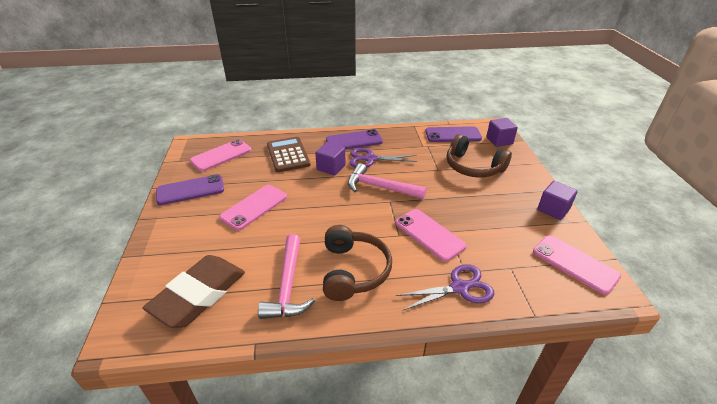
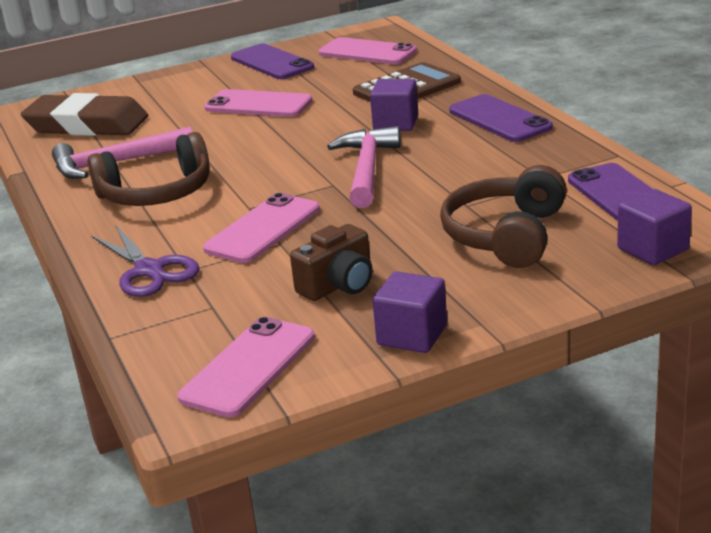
camera: 75 degrees right, 10 degrees down
purple scissors [349,148,418,167] -> none
none -> brown camera [290,224,373,301]

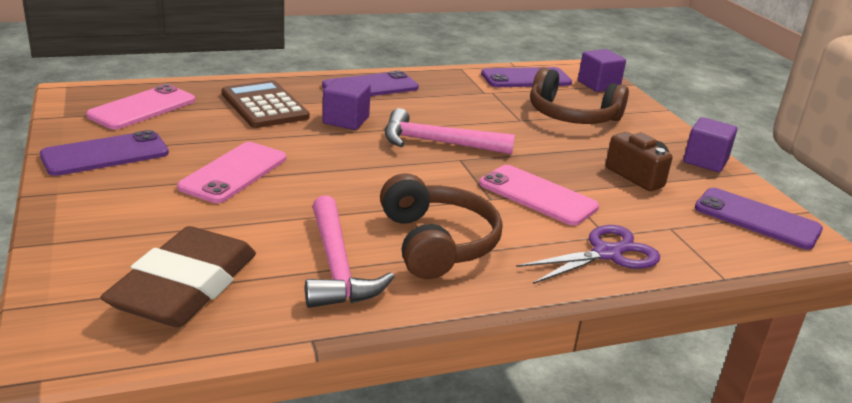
camera: 90 degrees left, 0 degrees up
pink phone [178,317,315,418] -> purple phone [695,188,823,250]

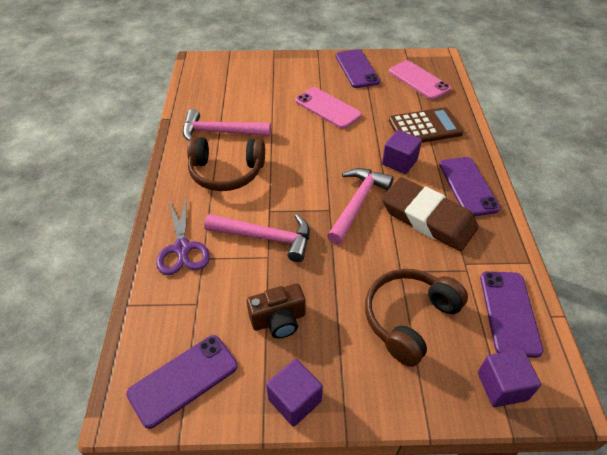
camera: 110 degrees right, 20 degrees up
brown eraser [100,226,256,327] -> brown eraser moved to [382,177,478,251]
pink phone [479,165,599,226] -> pink hammer [204,214,310,262]

